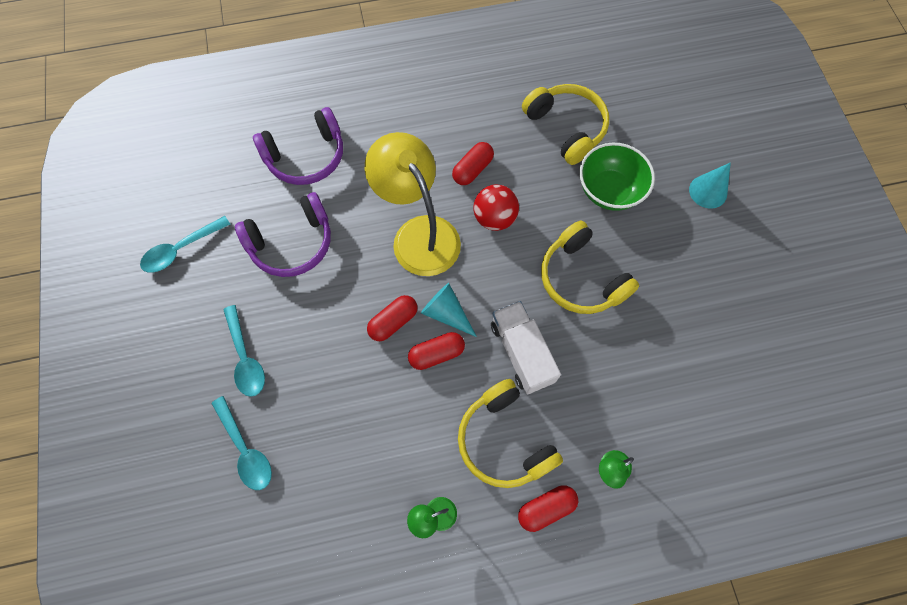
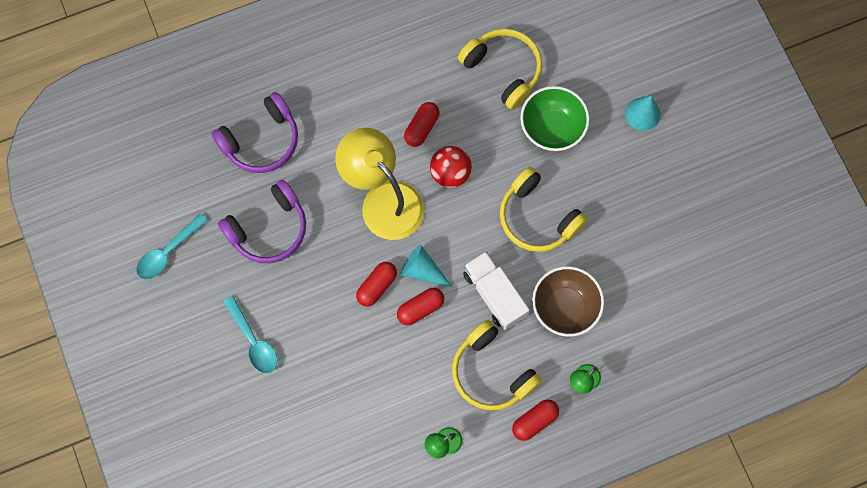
camera: 10 degrees left, 5 degrees up
turquoise spoon [211,396,272,490] -> none
none -> brown bowl [532,266,604,337]

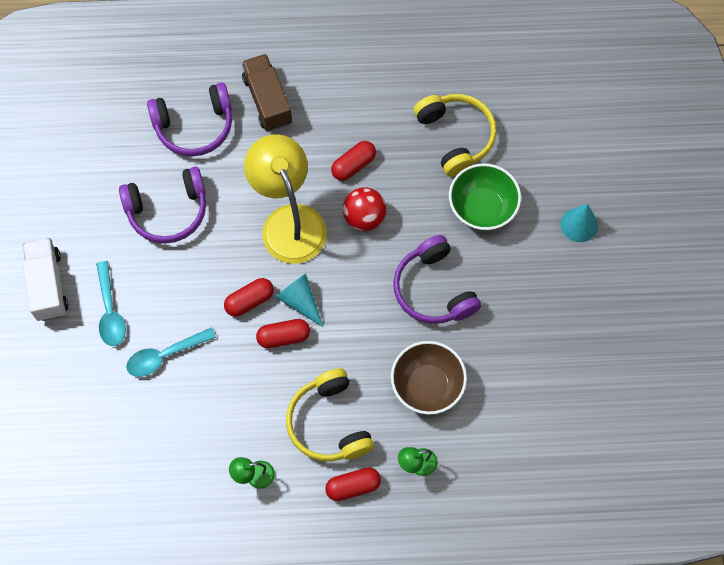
camera: 20 degrees right, 5 degrees down
turquoise spoon [136,213,208,280] -> turquoise spoon moved to [126,328,216,377]
white truck [463,251,529,330] -> white truck moved to [23,238,68,321]
yellow headphones [500,167,587,252] -> purple headphones [393,235,481,324]
none -> brown truck [241,54,292,132]

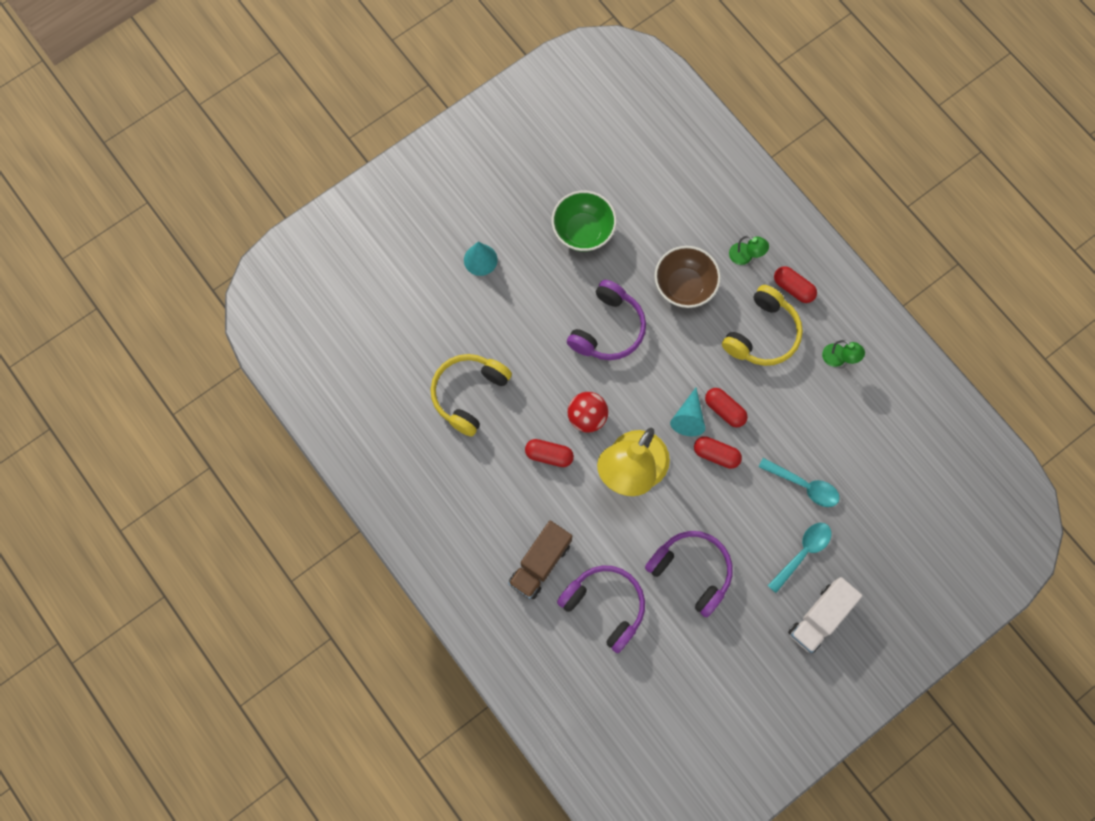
camera: 125 degrees left, 5 degrees up
green bowl [449,163,521,231] -> green bowl moved to [552,191,617,252]

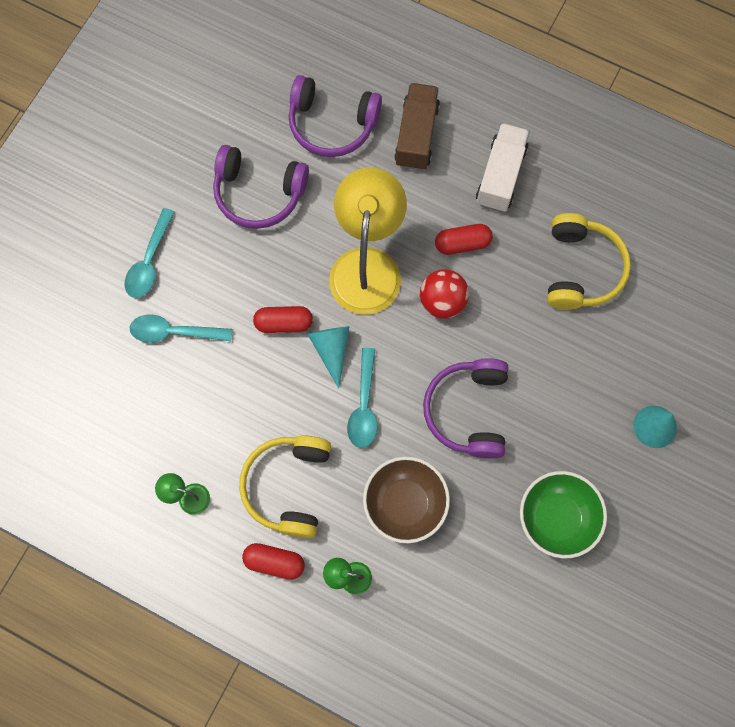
camera: 155 degrees right, 0 degrees up
red capsule [705,388,748,427] -> none
white truck [788,577,863,653] -> white truck moved to [476,123,530,212]
none -> turquoise spoon [347,348,377,448]

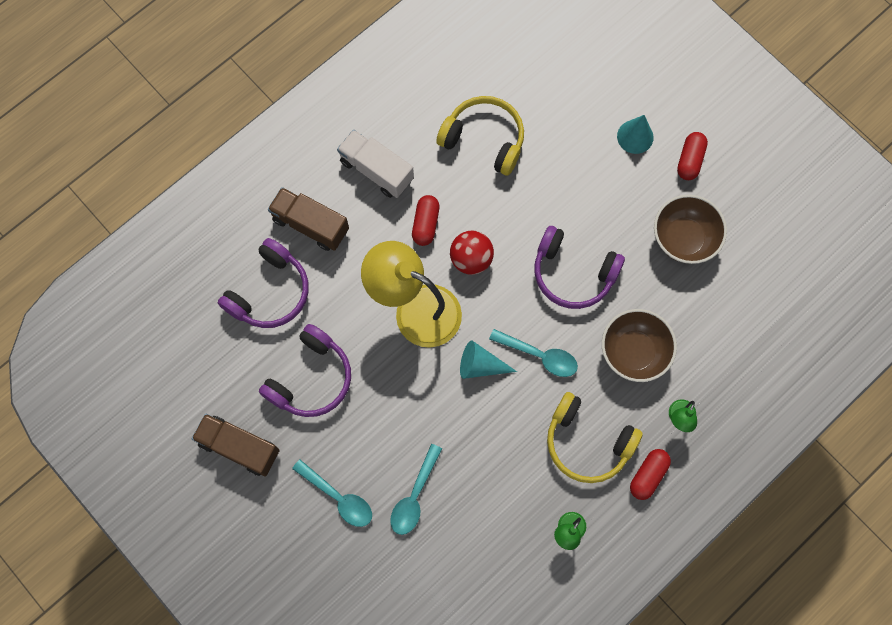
camera: 70 degrees left, 0 degrees up
red capsule [253,306,313,333] -> red capsule moved to [677,132,708,180]
green bowl [520,471,607,559] -> brown bowl [654,195,727,264]
none -> brown truck [192,413,280,477]

